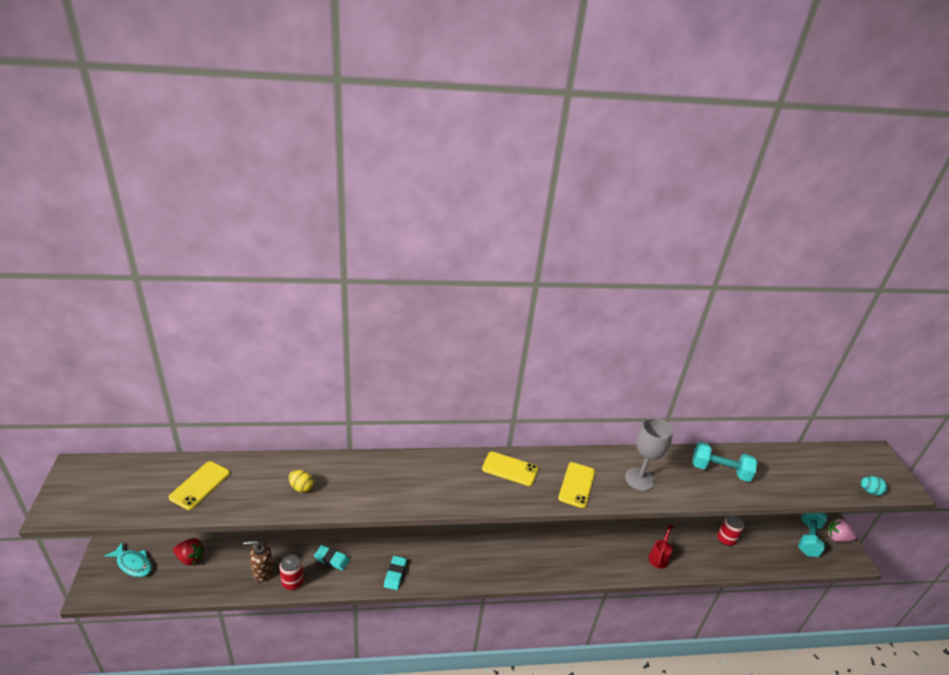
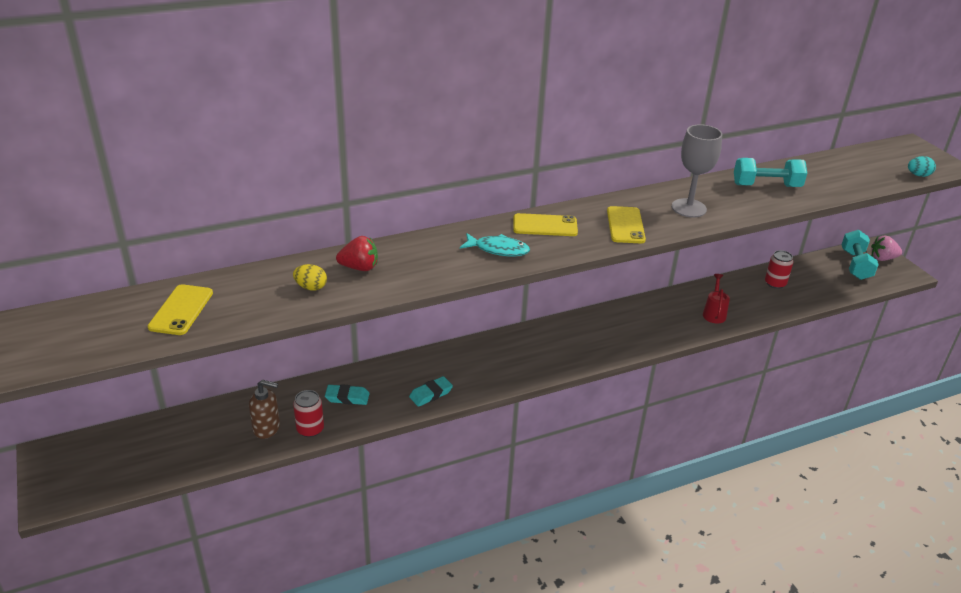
camera: 15 degrees left, 0 degrees up
turquoise fish [104,542,152,577] -> turquoise fish moved to [460,233,530,256]
red strawberry [173,538,205,565] -> red strawberry moved to [336,236,378,271]
brown soap dispenser [243,540,274,582] -> brown soap dispenser turned 150 degrees counterclockwise [249,380,280,439]
turquoise eraser [384,556,407,590] -> turquoise eraser turned 60 degrees clockwise [409,376,453,407]

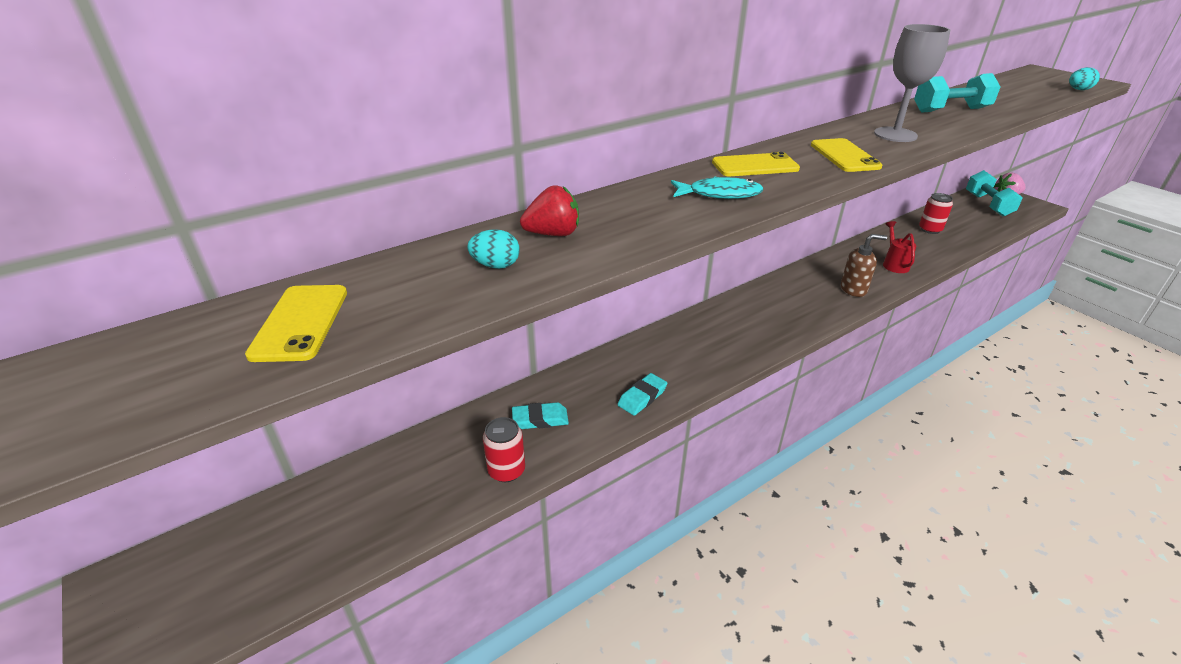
camera: 10 degrees left, 0 degrees up
brown soap dispenser [249,380,280,439] -> brown soap dispenser moved to [841,234,887,297]
yellow egg [293,264,327,291] -> turquoise egg [468,229,520,269]

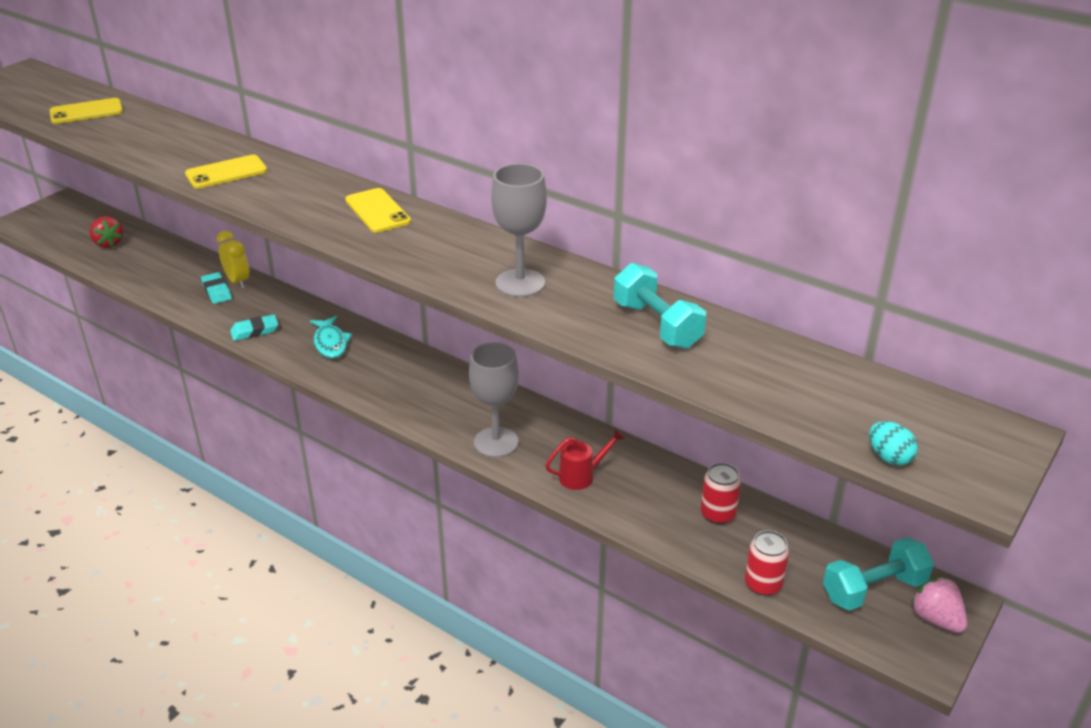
camera: 70 degrees right, 0 degrees up
turquoise egg [468,229,520,269] -> none
red can [483,417,525,482] -> red can moved to [745,530,789,596]
red strawberry [520,185,579,236] -> red strawberry moved to [90,216,124,248]
turquoise eraser [617,373,667,416] -> turquoise eraser turned 45 degrees counterclockwise [230,314,278,341]
turquoise fish [671,177,763,199] -> turquoise fish moved to [310,316,352,359]
yellow phone [811,138,882,172] -> yellow phone moved to [185,155,267,188]
brown soap dispenser [841,234,887,297] -> grey goblet [469,342,519,457]
none -> yellow clock [217,230,249,288]

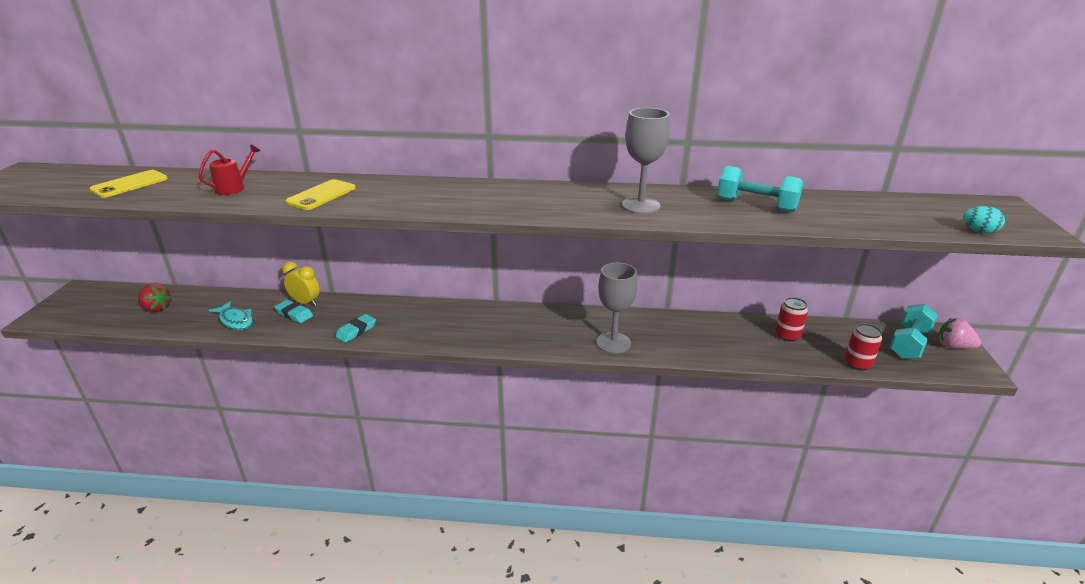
camera: 30 degrees left, 5 degrees down
turquoise fish [310,316,352,359] -> turquoise fish moved to [208,301,253,330]
yellow phone [345,188,411,233] -> none
red watering can [545,428,625,490] -> red watering can moved to [198,144,260,195]

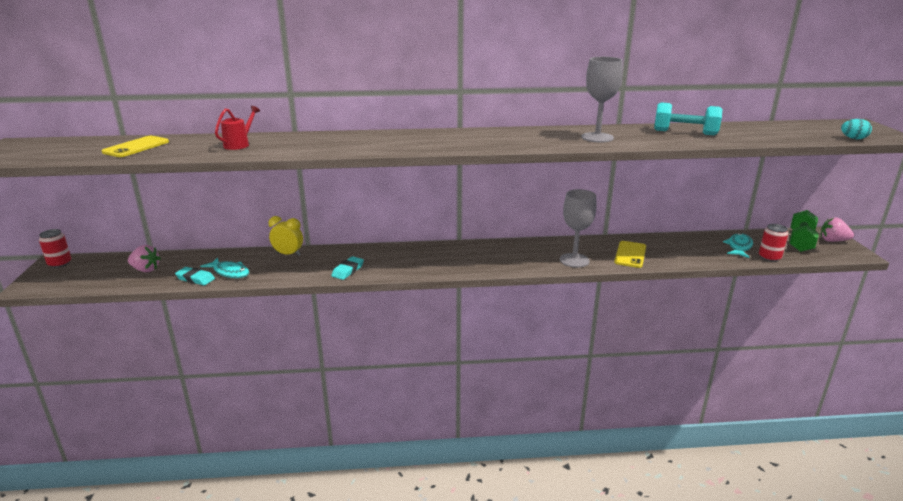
camera: 10 degrees left, 5 degrees down
red strawberry [138,283,172,312] -> pink strawberry [128,245,161,272]
turquoise eraser [274,300,313,323] -> turquoise eraser moved to [175,267,215,285]
yellow phone [285,179,356,210] -> yellow phone moved to [614,241,646,268]
red can [775,297,808,342] -> red can moved to [39,229,71,268]
turquoise dumbbell [890,304,938,359] -> green dumbbell [789,210,819,252]
none -> turquoise fish [723,233,753,258]

